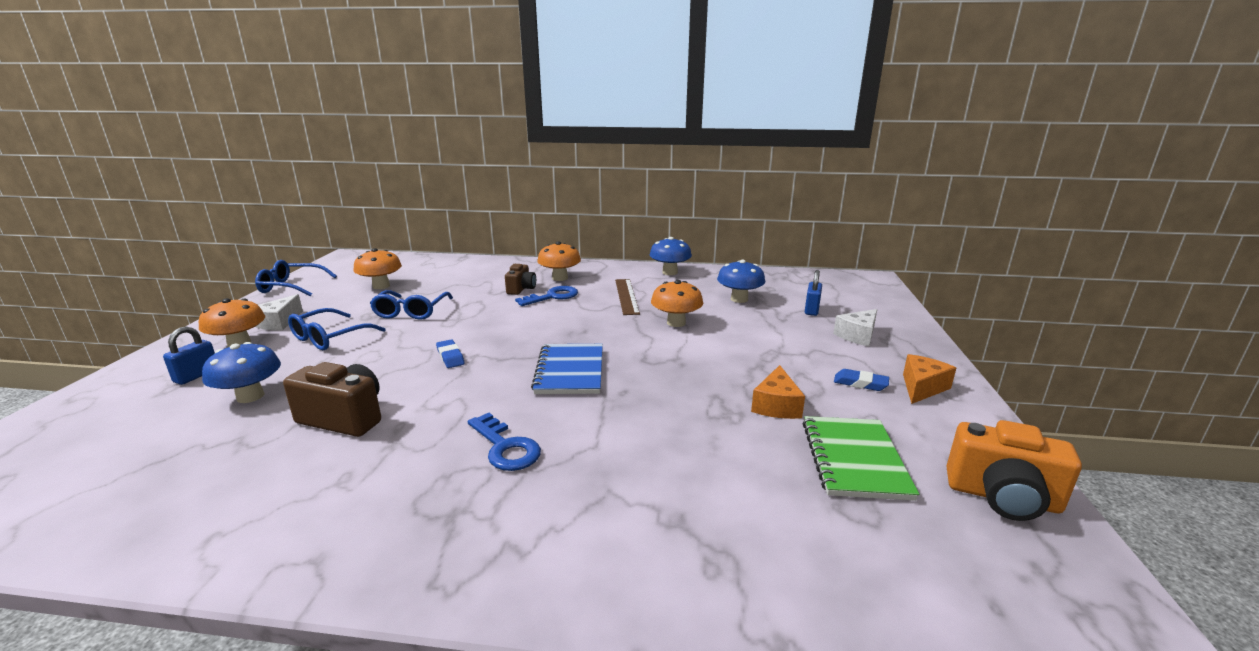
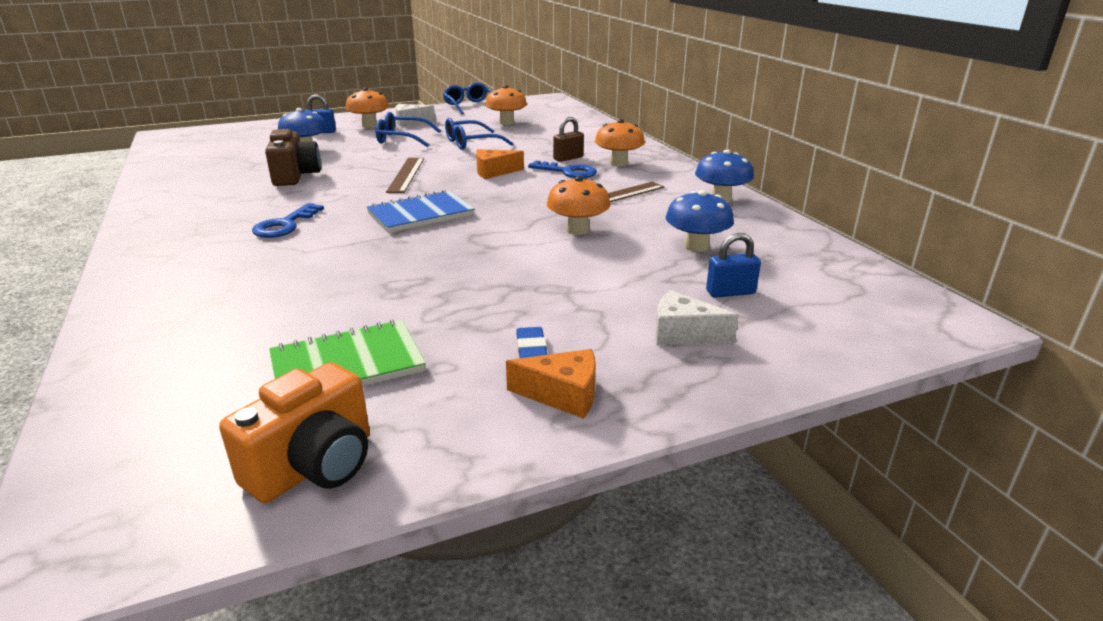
camera: 60 degrees right, 5 degrees up
blue eraser [436,339,465,368] -> brown ruler [386,158,424,193]
brown camera [505,264,536,295] -> brown padlock [553,117,584,162]
orange cheese [751,365,805,419] -> orange cheese moved to [476,149,524,179]
orange camera [947,420,1082,521] -> orange camera turned 135 degrees counterclockwise [219,362,370,503]

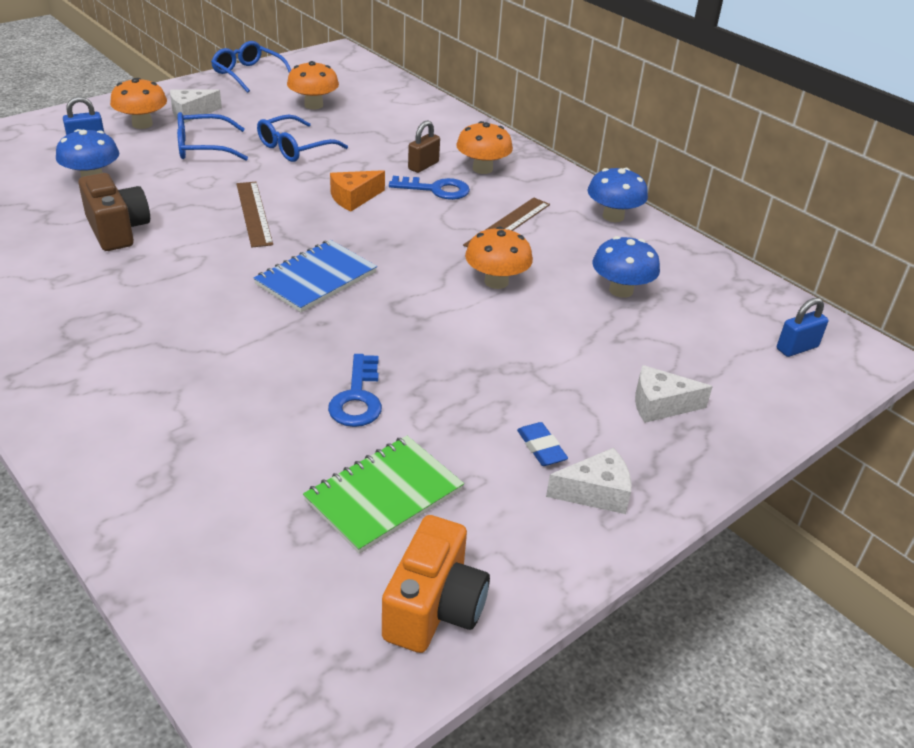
camera: 20 degrees left, 10 degrees up
blue key [252,203,324,238] -> blue key moved to [328,354,382,427]
orange cheese [506,349,596,419] -> white cheese [546,448,631,514]
blue padlock [706,233,761,298] -> blue padlock moved to [777,298,828,357]

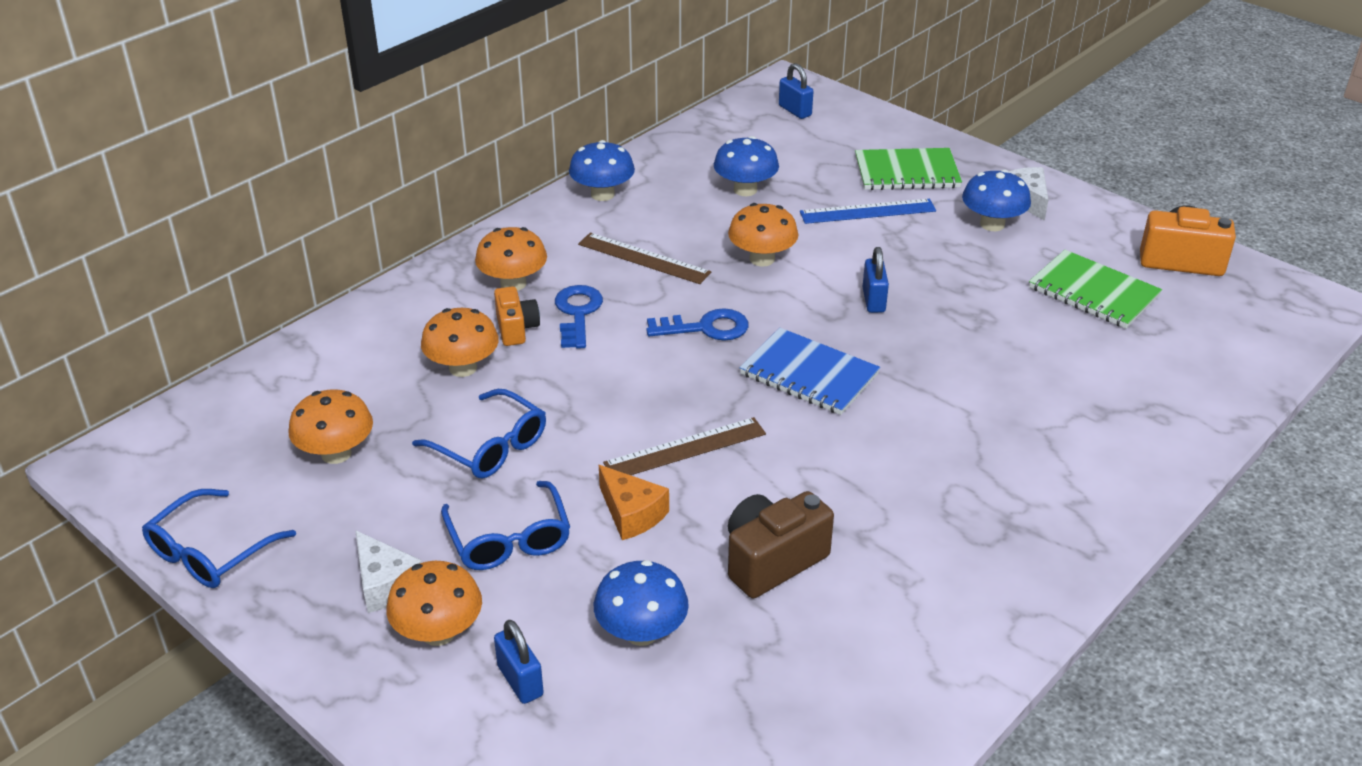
camera: 95 degrees left, 0 degrees up
blue key [328,354,382,427] -> blue key moved to [646,308,749,341]
orange cheese [330,170,385,211] -> orange cheese moved to [599,465,669,540]
brown padlock [408,120,440,173] -> orange camera [494,286,540,346]
blue eraser [517,422,568,466] -> blue mushroom [962,170,1031,231]
white cheese [635,365,713,423] -> green notebook [855,148,962,190]
none -> orange mushroom [421,308,499,377]
none -> blue ruler [800,199,936,224]
none -> blue padlock [862,247,889,313]

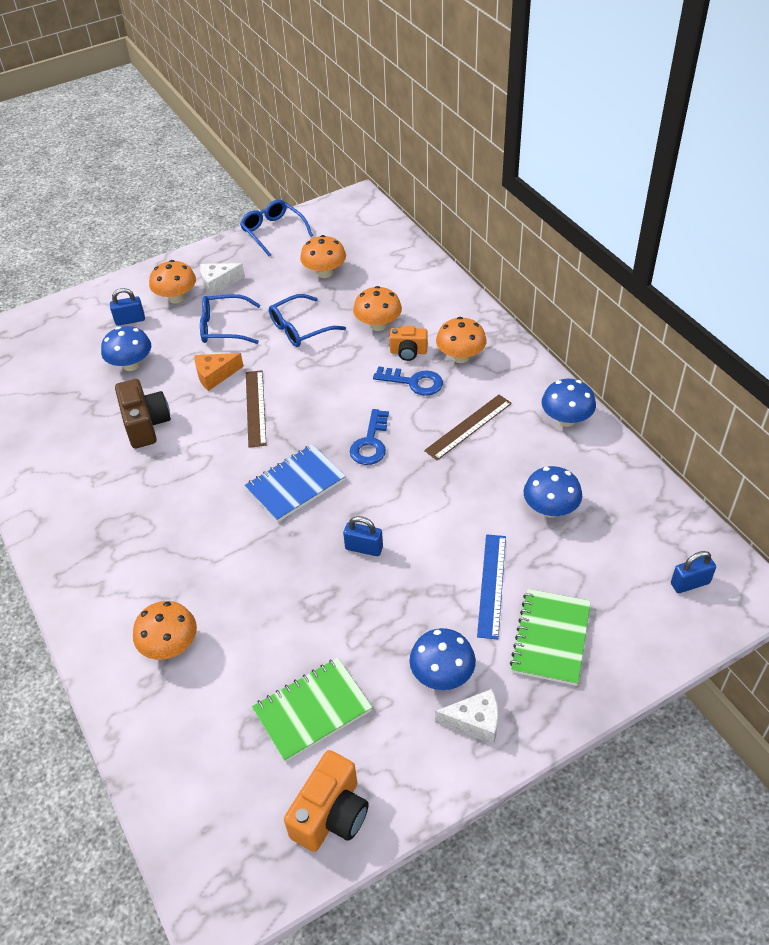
camera: 110 degrees right, 10 degrees up
orange mushroom [728,203,798,267] -> orange mushroom moved to [133,601,197,660]

